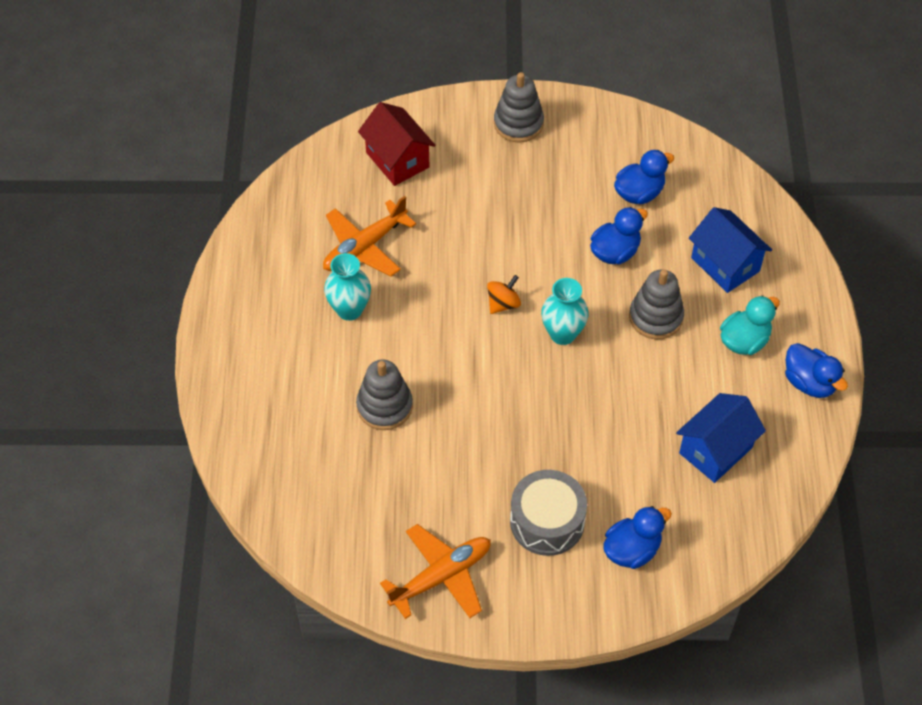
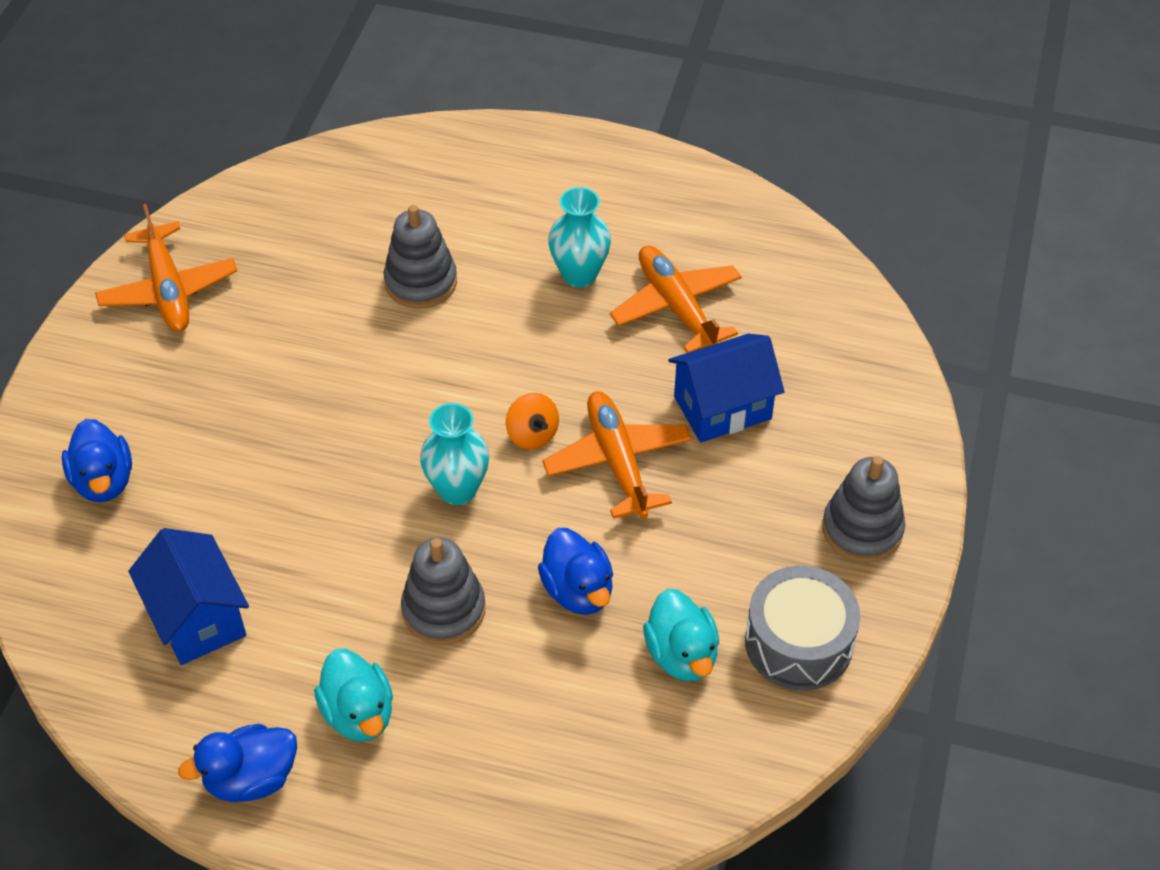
camera: 105 degrees right, 5 degrees down
red house [358,102,435,186] -> none
grey drum [510,470,587,556] -> grey drum moved to [745,566,860,690]
blue duck [614,150,674,204] -> turquoise duck [643,589,719,682]
blue house [689,207,772,293] -> blue house moved to [668,334,785,443]
none -> orange plane [542,391,692,519]

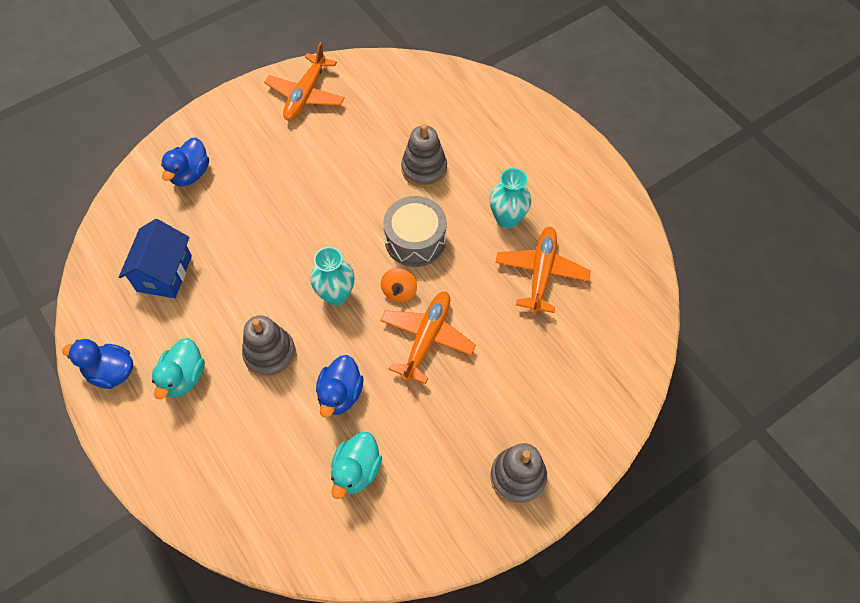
camera: 40 degrees right, 10 degrees up
blue house [668,334,785,443] -> none
grey drum [745,566,860,690] -> grey drum moved to [383,196,447,267]

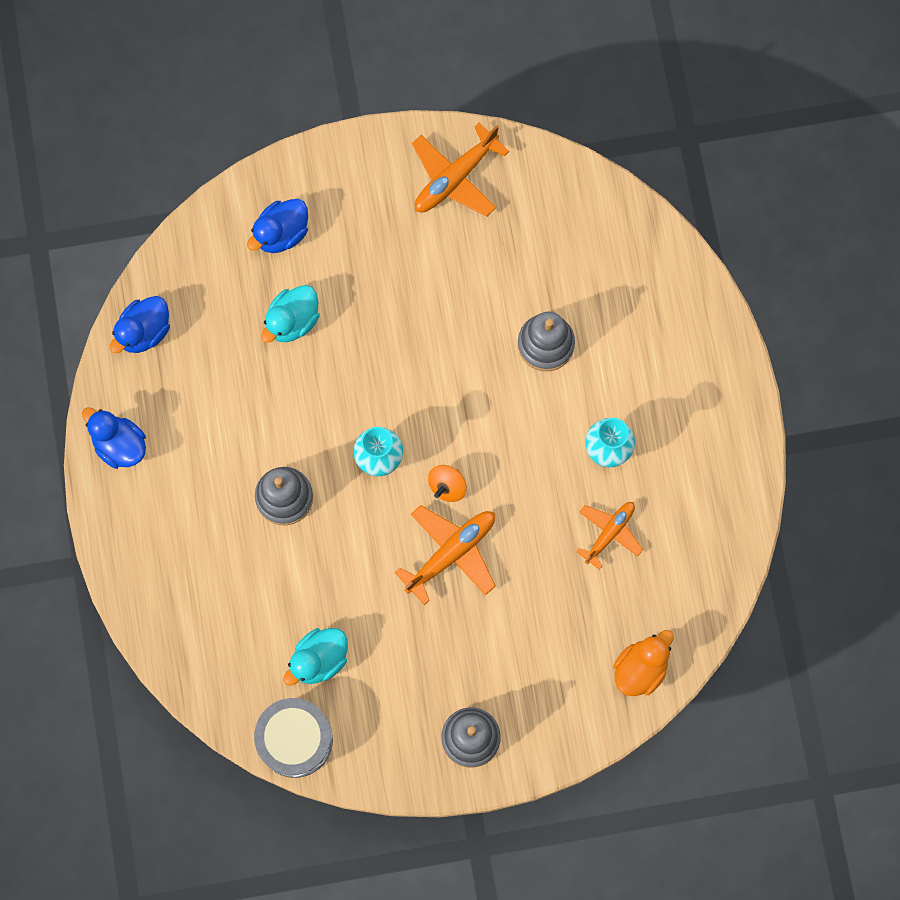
camera: 25 degrees right, 15 degrees up
blue house [119,219,192,298] -> none
turquoise duck [152,338,205,399] -> turquoise duck moved to [261,285,320,343]
blue duck [316,355,364,418] -> blue duck moved to [110,296,170,354]
grey drum [383,196,447,267] -> grey drum moved to [254,698,333,778]
orange plane [495,226,591,314] -> orange plane [576,502,643,570], size x0.66
none -> orange duck [613,630,674,696]

